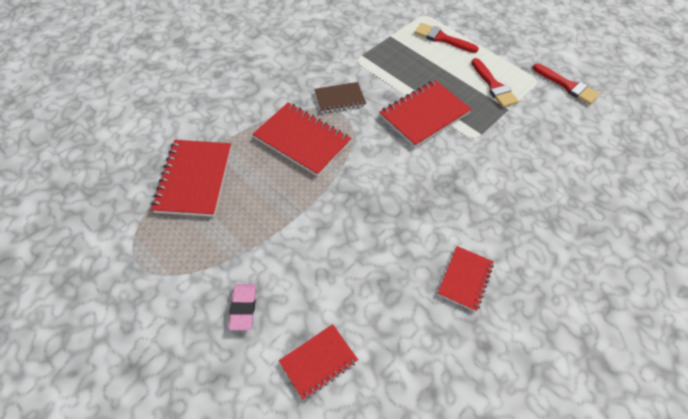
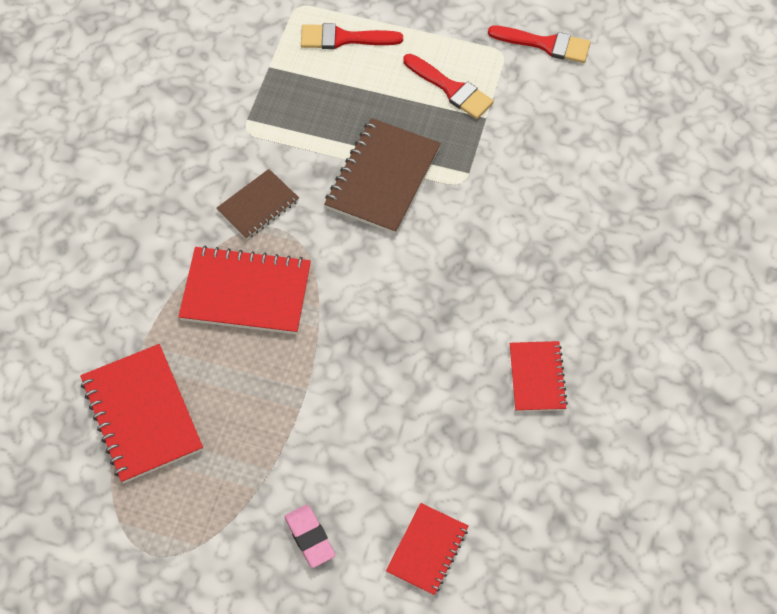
camera: 25 degrees left, 5 degrees up
red notebook [379,80,472,148] -> brown notebook [324,118,441,234]

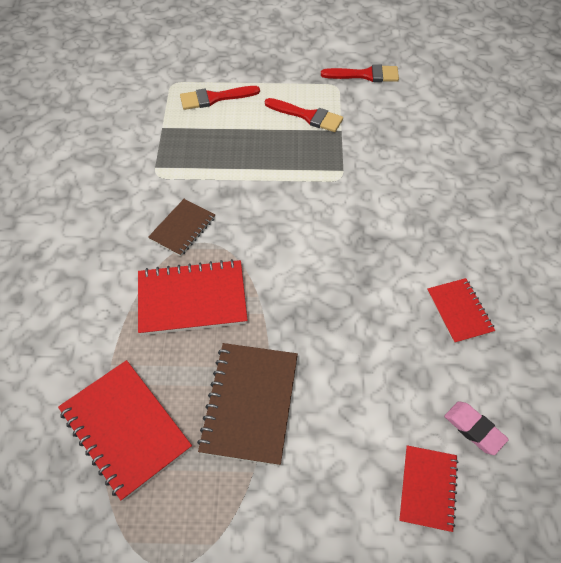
camera: 15 degrees left, 5 degrees down
pink eraser [284,505,336,568] -> pink eraser moved to [444,401,509,455]
brown notebook [324,118,441,234] -> brown notebook moved to [197,343,298,466]

